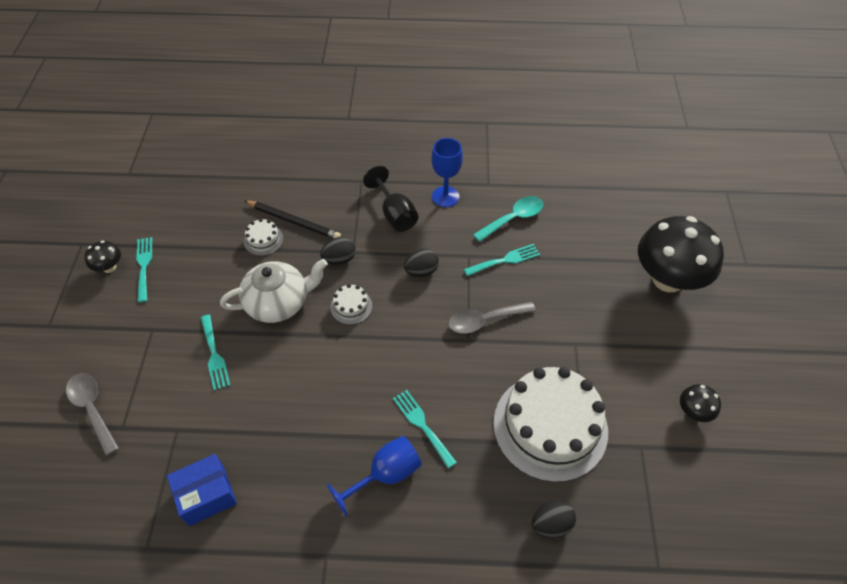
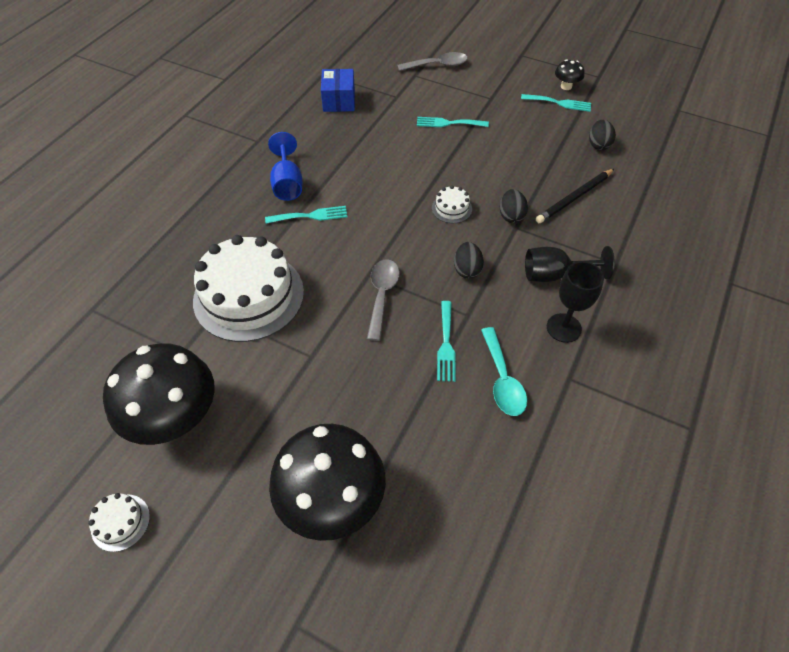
camera: 115 degrees right, 0 degrees up
white teapot [220,259,328,323] -> none
white cake [244,218,283,256] -> white cake moved to [88,493,150,552]
blue goblet [431,138,463,207] -> black goblet [547,261,604,343]
black egg [532,500,576,538] -> black egg moved to [589,120,616,150]
black mushroom [680,384,721,422] -> black mushroom [103,343,215,445], size x2.31

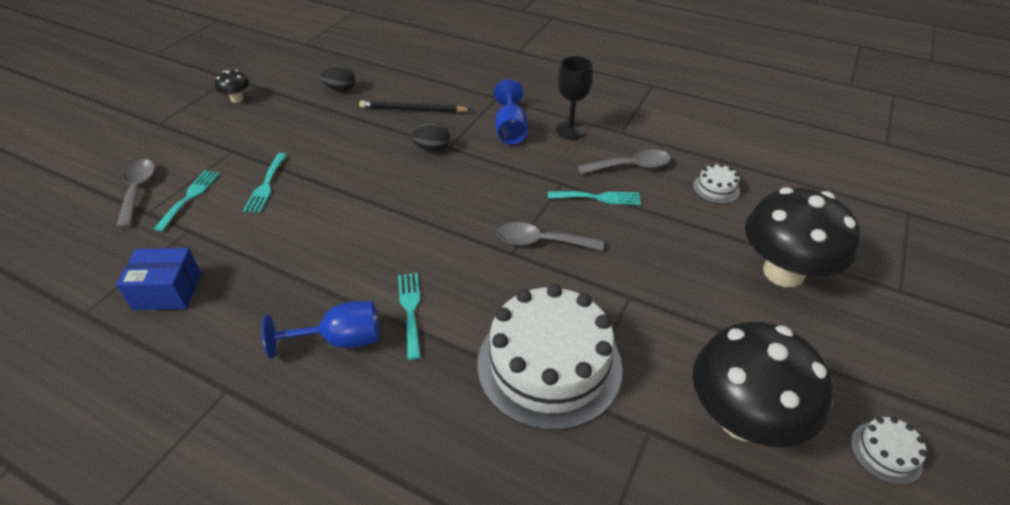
camera: 90 degrees left, 10 degrees down
white cake [432,185,472,223] -> white cake moved to [693,163,740,204]
black egg [454,242,484,279] -> none
turquoise spoon [481,327,527,416] -> grey spoon [578,149,671,174]
turquoise fork [521,94,591,112] -> turquoise fork moved to [154,171,219,231]
black goblet [525,246,615,282] -> blue goblet [494,79,528,145]
black pencil [536,169,614,223] -> black pencil turned 135 degrees clockwise [359,100,472,113]

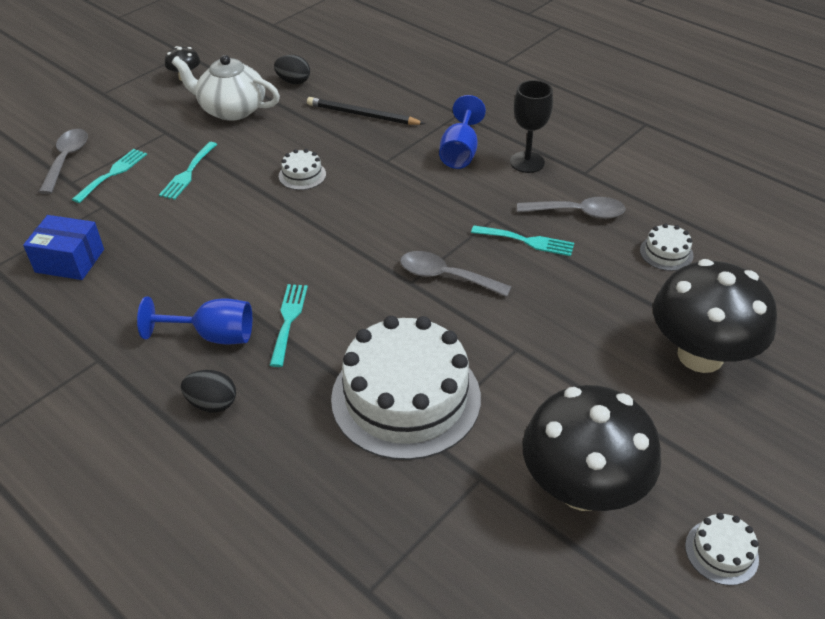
camera: 15 degrees right, 0 degrees up
black egg [411,123,450,152] -> black egg moved to [181,370,236,413]
none -> white teapot [171,55,280,121]
none -> white cake [279,149,326,190]

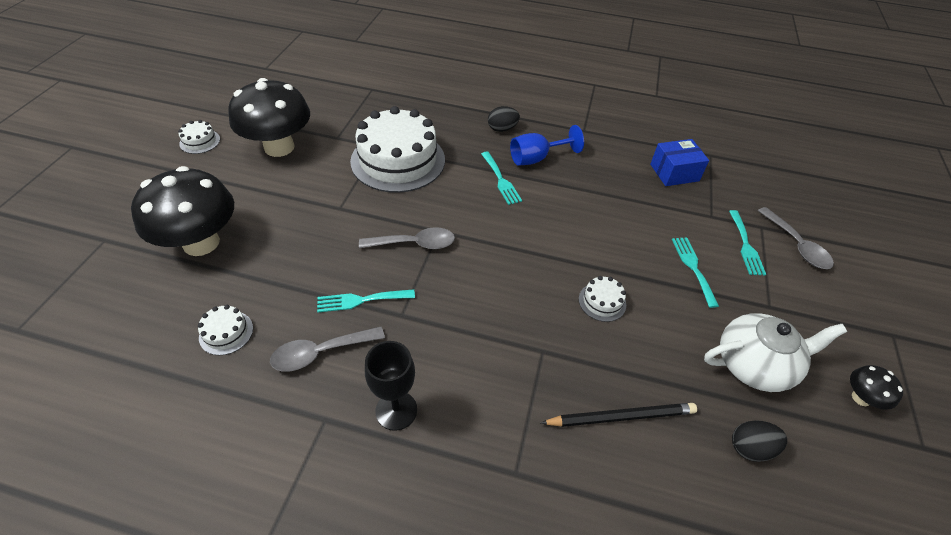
camera: 150 degrees right, 5 degrees up
blue goblet [439,95,486,169] -> none

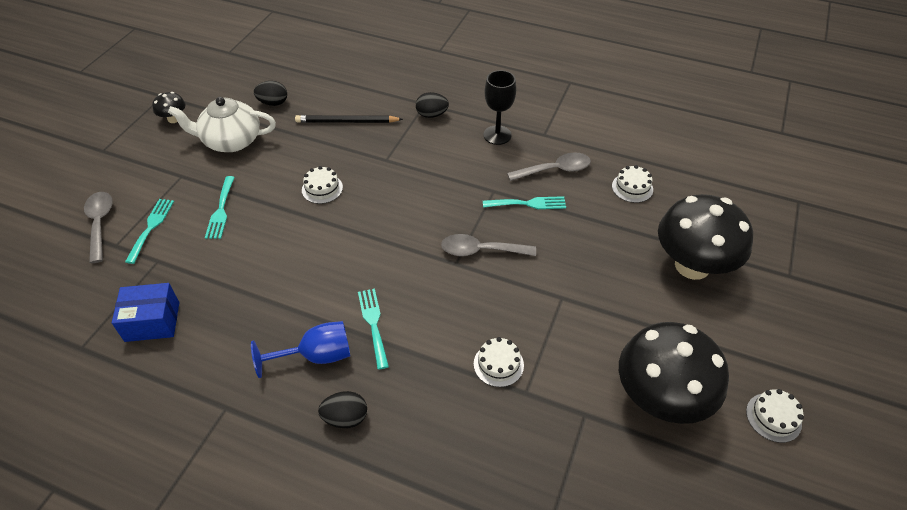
camera: 170 degrees left, 0 degrees up
white cake [350,106,445,193] -> white cake [474,337,524,387], size x0.41
none -> black egg [416,92,449,118]

